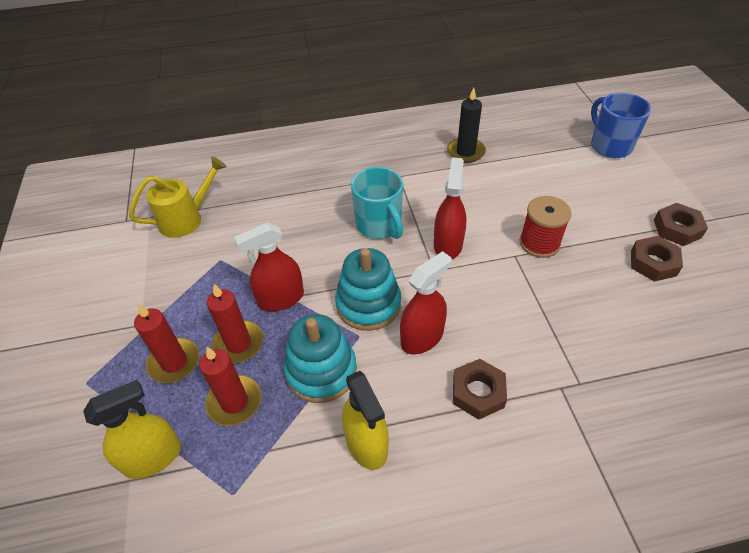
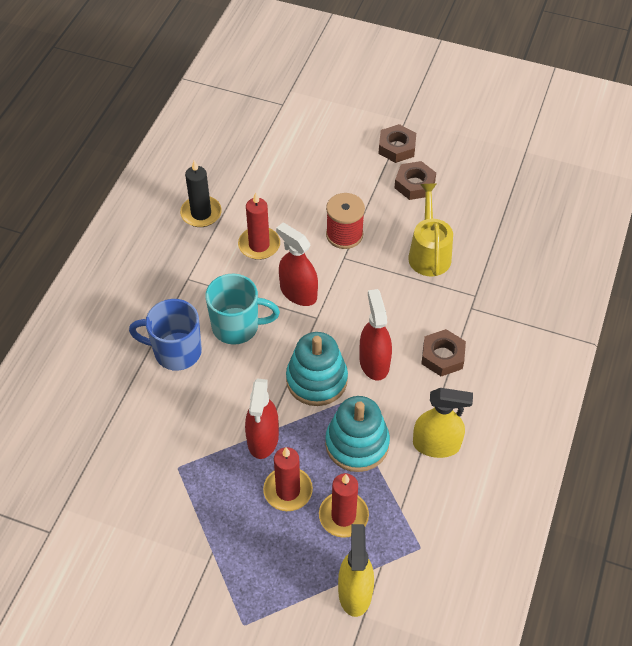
camera: 60 degrees left, 5 degrees up
yellow watering can [129,157,227,238] -> yellow watering can moved to [408,184,453,276]
red candle [134,304,200,383] -> red candle moved to [238,192,280,260]
blue mug [591,93,651,158] -> blue mug moved to [129,299,202,371]

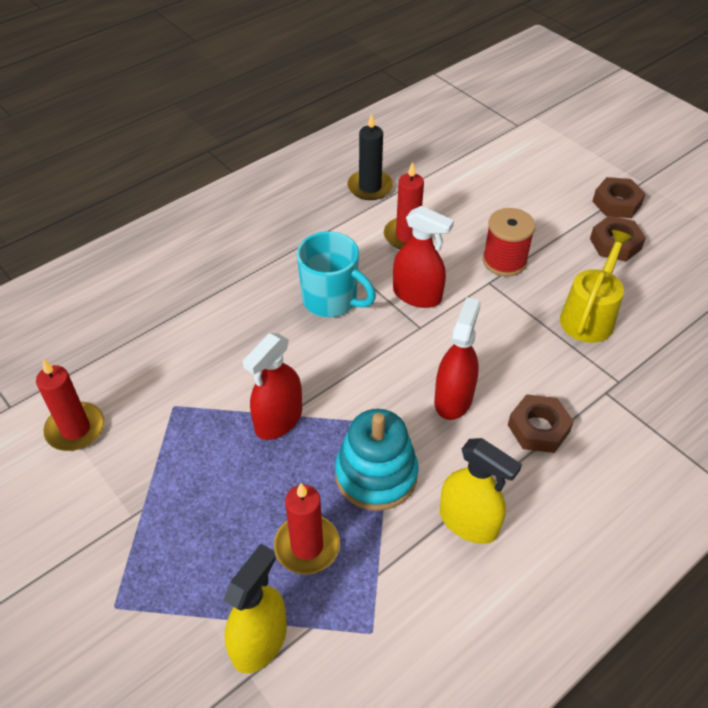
camera: 30 degrees right, 5 degrees down
blue mug [129,299,202,371] -> none
red candle [263,447,313,511] -> red candle moved to [36,359,104,451]
red spray bottle [276,223,318,306] -> red spray bottle turned 135 degrees clockwise [393,206,454,308]
turquoise stacking toy [286,332,348,406] -> none

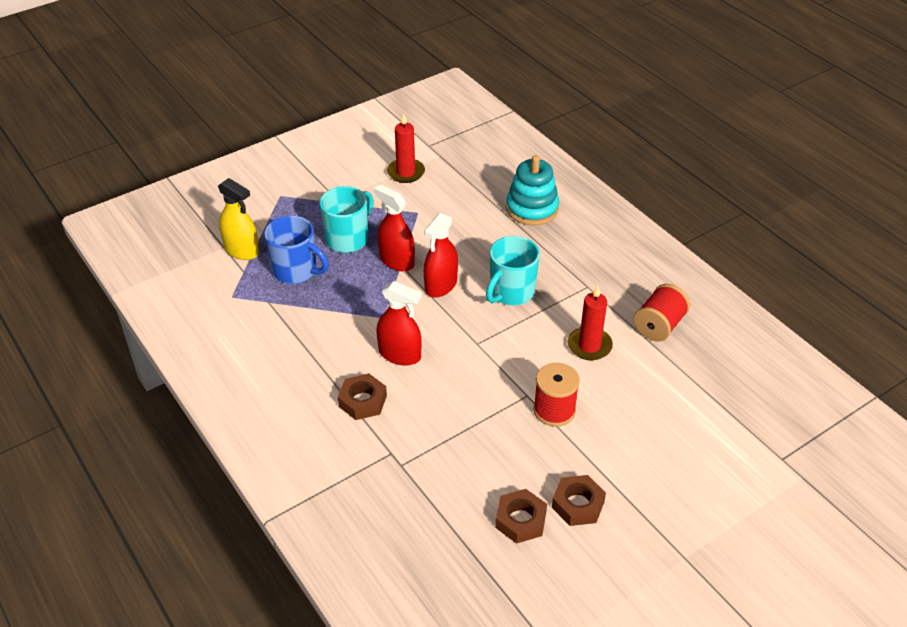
camera: 95 degrees right, 5 degrees down
red candle [274,483,340,574] -> blue mug [264,216,329,284]
turquoise stacking toy [335,409,419,511] -> turquoise stacking toy moved to [506,155,559,226]
black candle [347,113,393,200] -> red spool [634,284,690,342]
red spray bottle [393,206,454,308] -> red spray bottle moved to [424,213,458,298]
yellow spray bottle [440,438,522,544] -> none
yellow watering can [560,230,632,343] -> none
brown nut [592,177,646,218] -> brown nut moved to [495,489,547,544]
none -> turquoise mug [320,186,374,253]

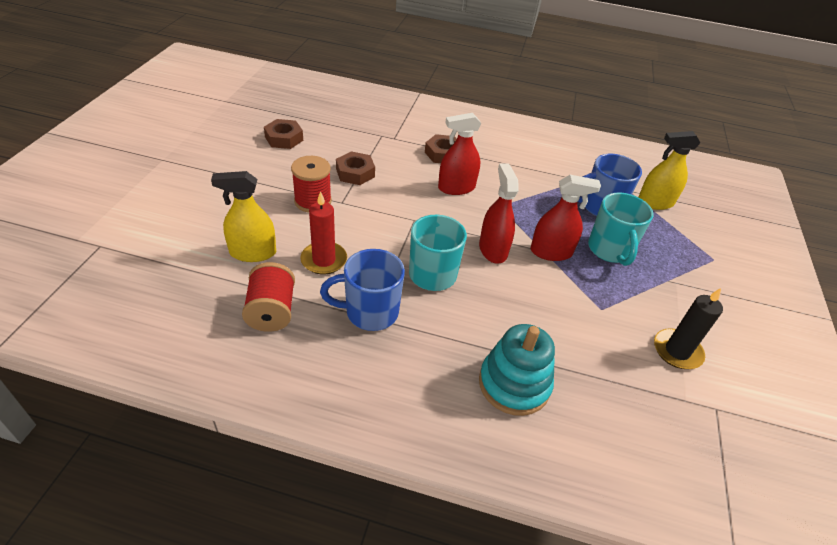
camera: 135 degrees right, 0 degrees up
red candle [387,113,425,183] -> black candle [654,288,723,369]
brown nut [552,475,606,526] -> brown nut moved to [336,151,375,185]
none -> yellow spray bottle [211,171,276,262]
none -> blue mug [320,249,405,331]

